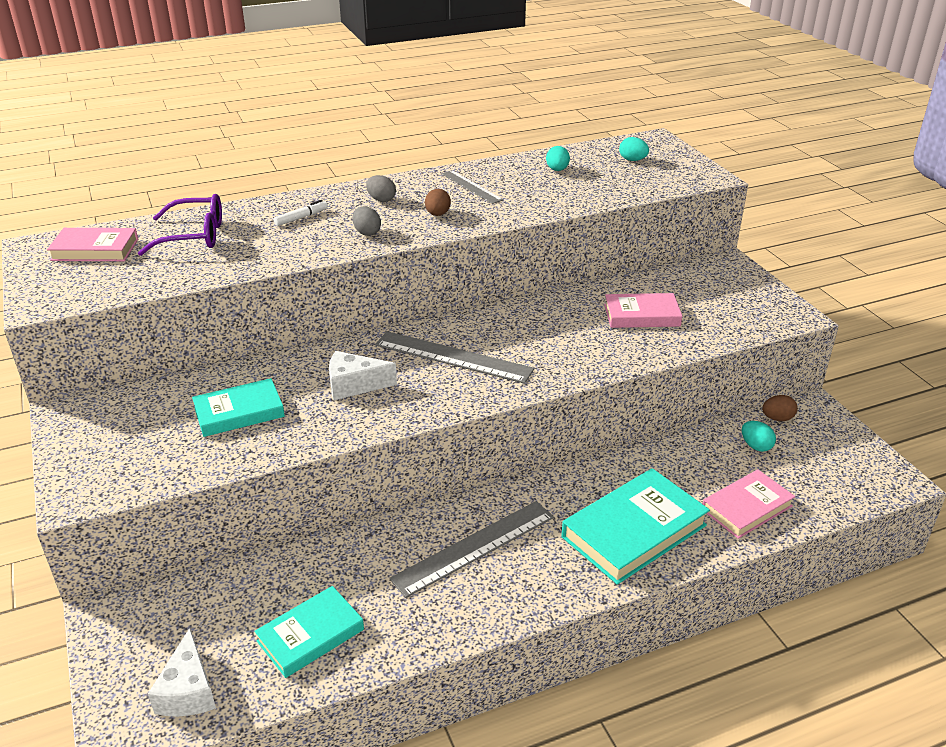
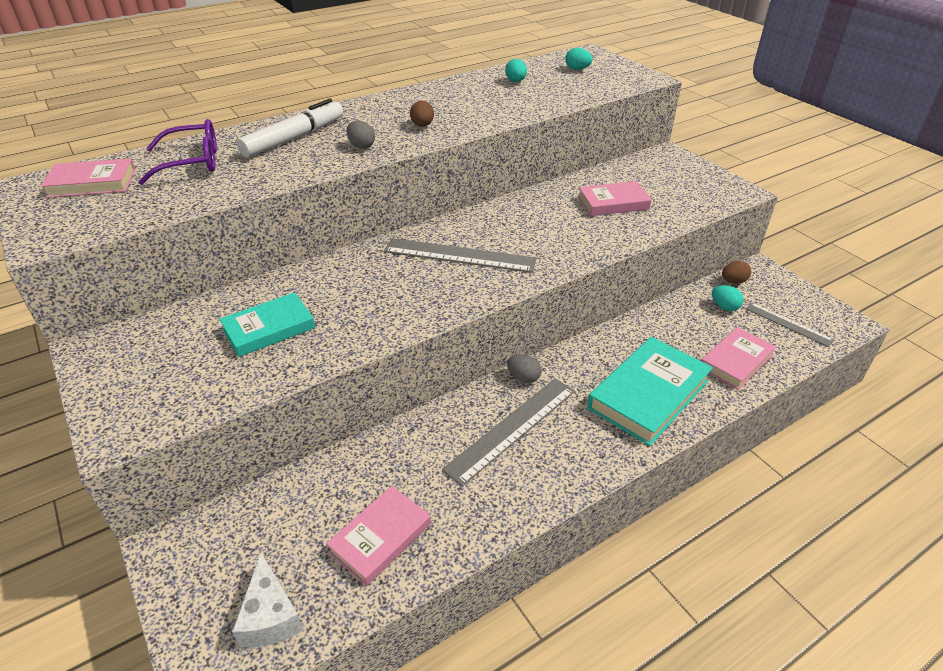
camera: 10 degrees left, 5 degrees up
turquoise book [254,586,364,678] -> pink book [326,486,431,586]
white marker [274,200,328,226] -> white marker [237,99,343,158], size x2.15
white cheese [329,351,397,400] -> none
grey egg [366,175,396,202] -> grey egg moved to [507,354,541,383]
grey ruler [441,170,503,204] -> grey ruler moved to [746,303,834,347]

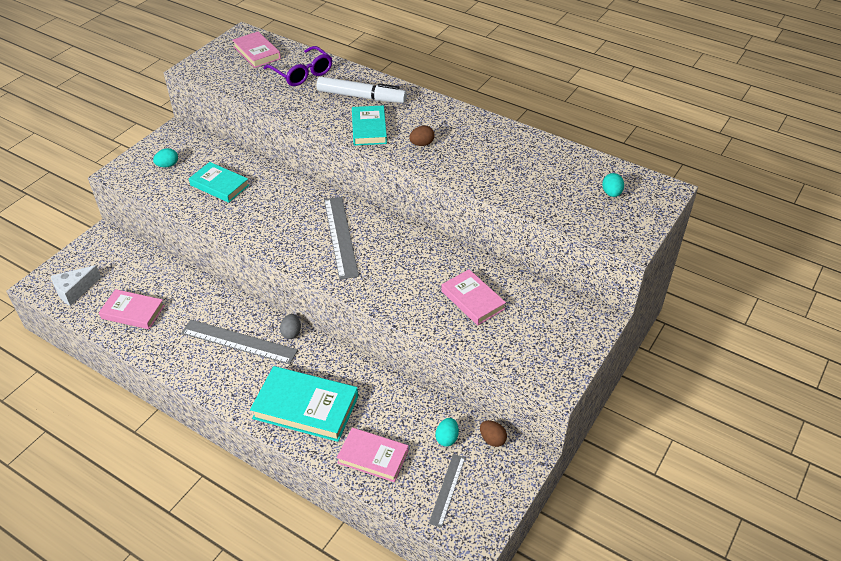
camera: 65 degrees right, 5 degrees up
grey egg [347,120,375,149] -> turquoise book [352,105,387,146]
turquoise egg [505,59,527,82] -> turquoise egg moved to [153,148,178,167]

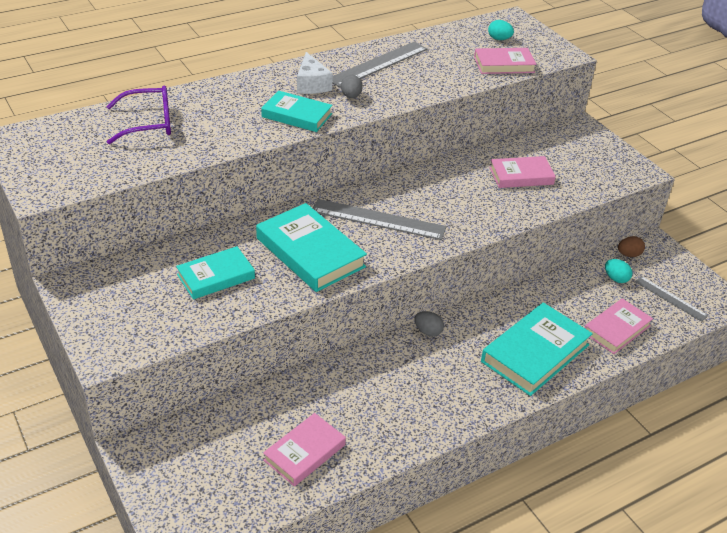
camera: 65 degrees left, 5 degrees down
white cheese [51,265,101,306] -> white cheese moved to [297,52,333,94]
turquoise egg [153,148,178,167] -> none
grey ruler [181,320,298,364] -> grey ruler moved to [332,42,427,88]
pink book [232,32,281,68] -> pink book moved to [474,48,537,74]
white marker [317,77,407,103] -> none
brown egg [409,126,435,146] -> grey egg [341,75,363,98]
none -> turquoise book [256,203,367,292]

